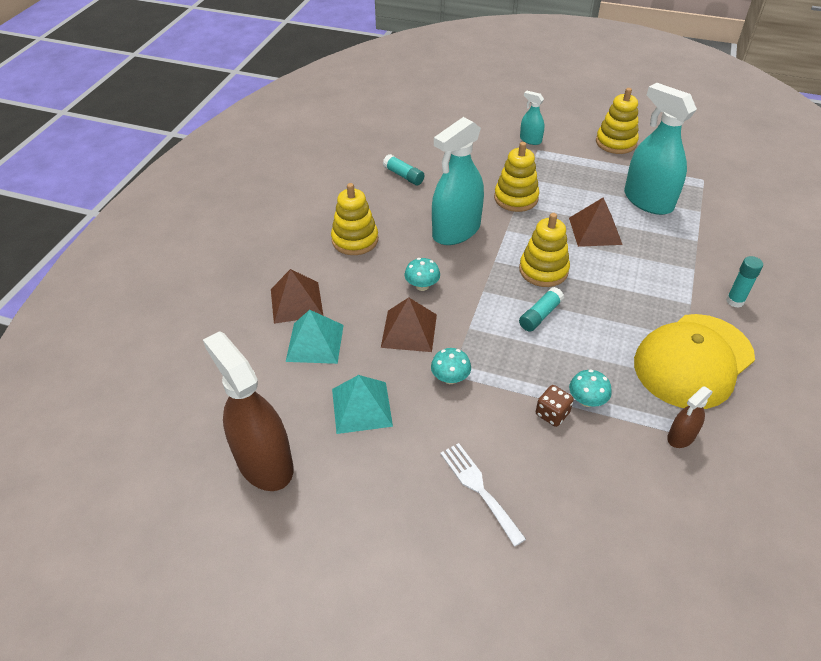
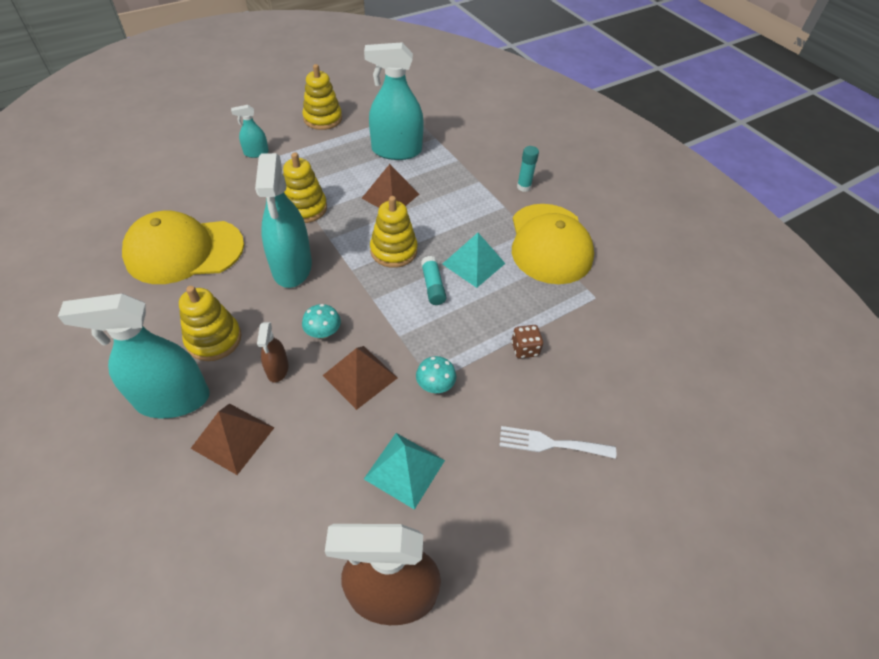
camera: 55 degrees left, 5 degrees up
turquoise pyramid [286,310,344,364] -> turquoise pyramid moved to [443,233,506,288]
turquoise glue stick [383,154,424,185] -> yellow cap [122,211,244,284]
turquoise mushroom [569,369,612,407] -> none
brown spray bottle [667,386,713,448] -> brown spray bottle moved to [257,322,289,383]
none -> turquoise spray bottle [58,293,210,418]

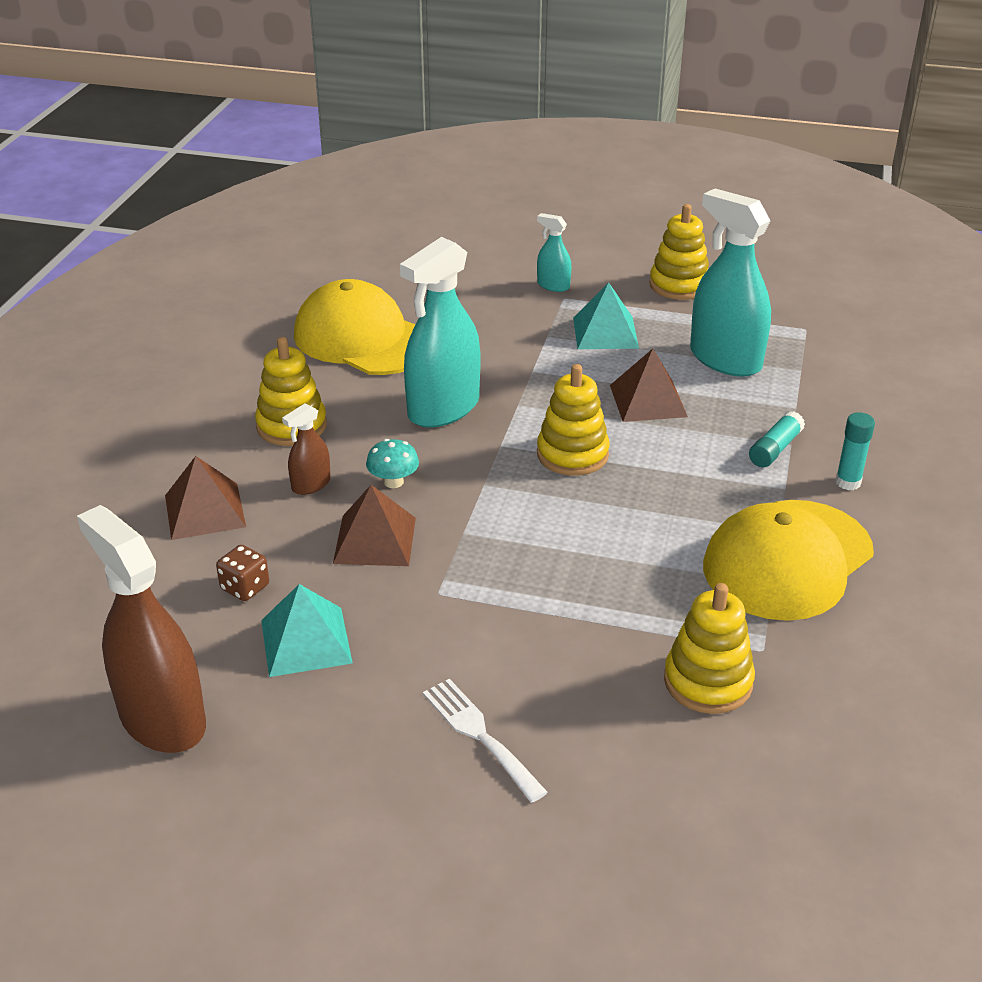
camera: 50 degrees right, 15 degrees down
turquoise spray bottle [58,293,210,418] -> none
yellow stacking toy [283,152,327,223] -> yellow stacking toy moved to [664,583,755,714]
turquoise mushroom [416,356,456,393] -> none
turquoise glue stick [421,256,447,305] -> turquoise glue stick moved to [749,411,805,467]
turquoise pyramid [443,233,506,288] -> turquoise pyramid moved to [573,282,639,349]
brown dice [511,325,543,359] -> brown dice moved to [216,545,269,601]

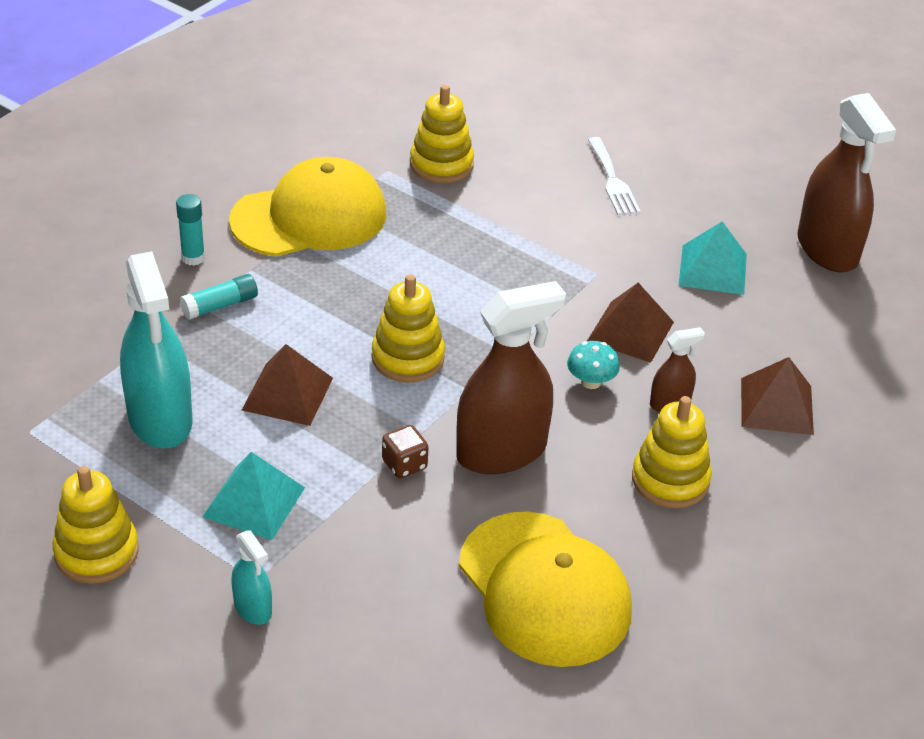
camera: 160 degrees left, 5 degrees up
brown dice [216,545,269,601] -> brown dice moved to [382,425,429,478]
turquoise spray bottle [400,237,480,427] -> brown spray bottle [456,281,566,474]

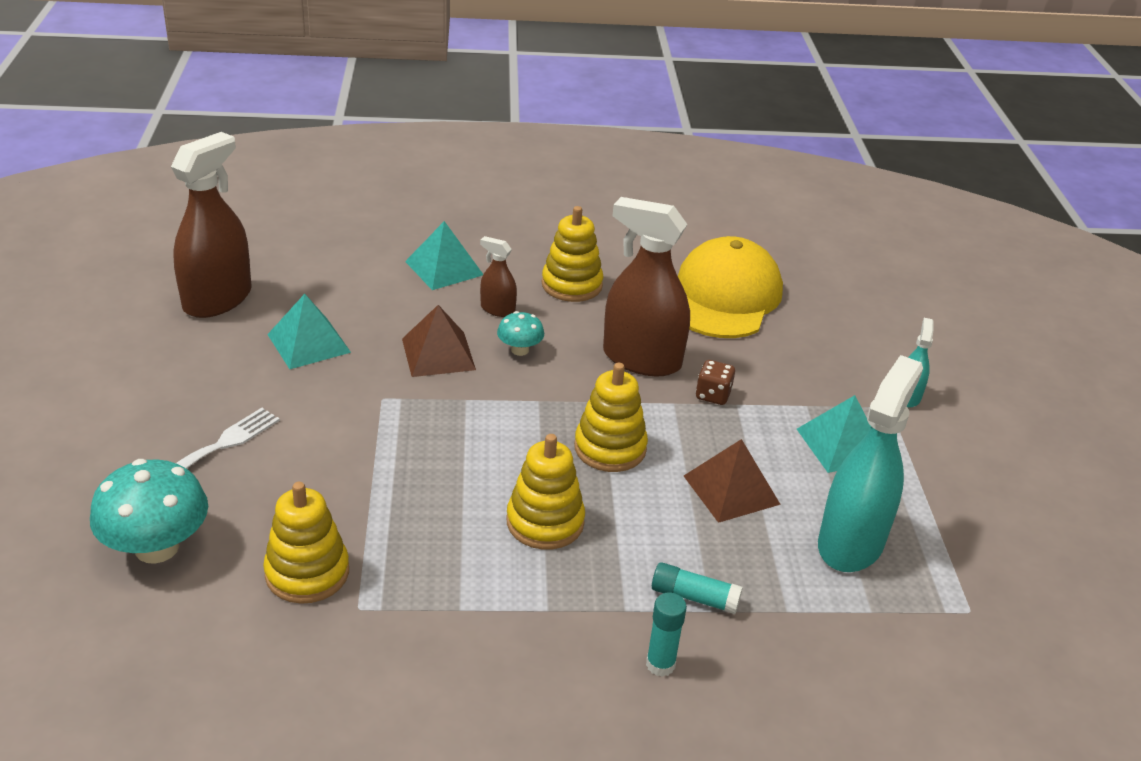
camera: 130 degrees left, 5 degrees down
yellow stacking toy [52,466,139,584] -> yellow stacking toy moved to [506,434,585,550]
yellow cap [229,157,386,257] -> none
brown pyramid [741,357,814,435] -> turquoise pyramid [405,221,483,290]
none -> turquoise mushroom [90,459,208,564]

